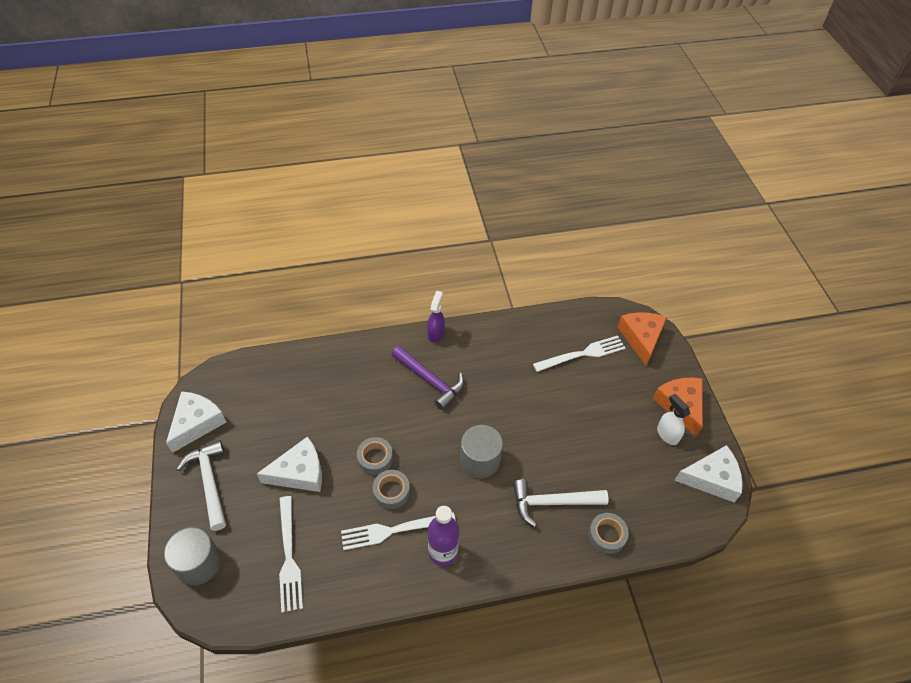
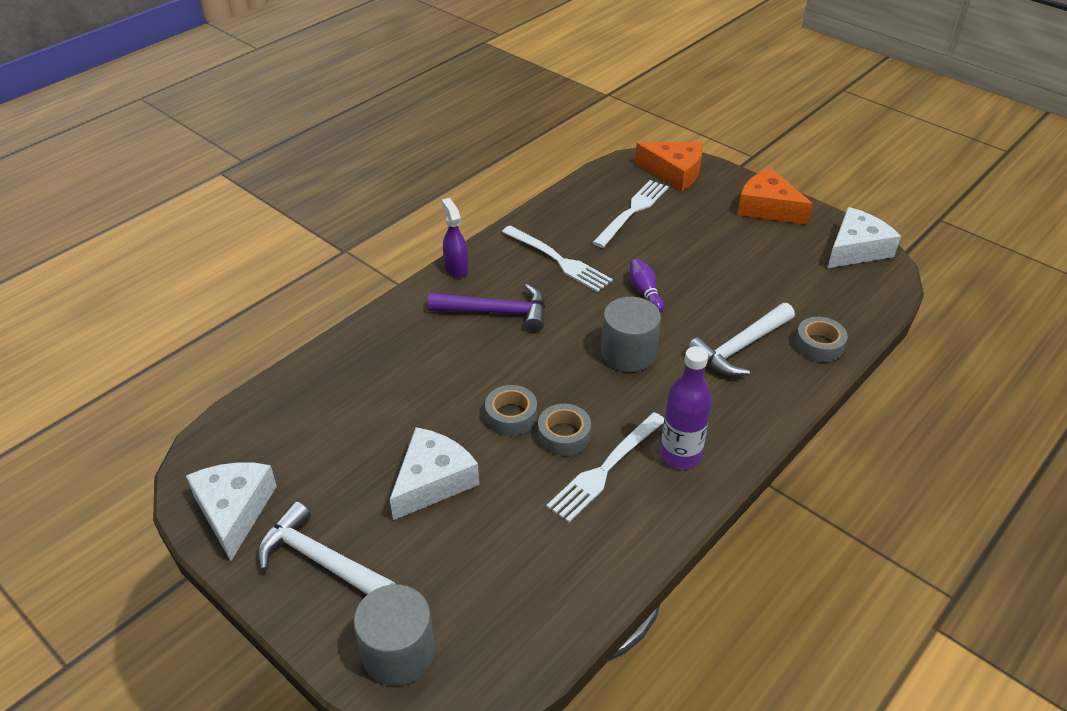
camera: 35 degrees left, 10 degrees down
white fork [279,496,303,612] -> white fork moved to [502,226,613,292]
orange cheese [618,312,667,366] -> orange cheese turned 150 degrees clockwise [635,142,703,192]
white spray bottle [657,394,690,445] -> none
none -> purple bowling pin [630,259,664,313]

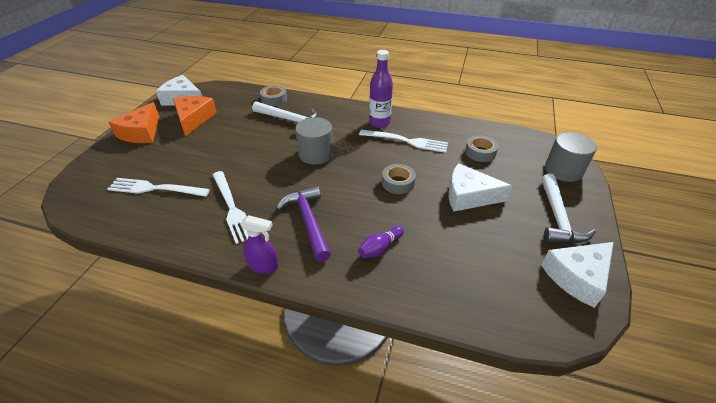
camera: 115 degrees left, 0 degrees up
purple spray bottle [442,198,468,277] -> purple spray bottle turned 120 degrees counterclockwise [240,215,278,274]
white fork [502,226,613,292] -> white fork turned 135 degrees clockwise [213,171,249,244]
grey tape [538,404,591,456] -> grey tape moved to [465,135,498,162]
purple bowling pin [630,259,664,313] -> purple bowling pin moved to [358,226,404,258]
orange cheese [635,142,703,192] -> orange cheese moved to [173,96,217,136]

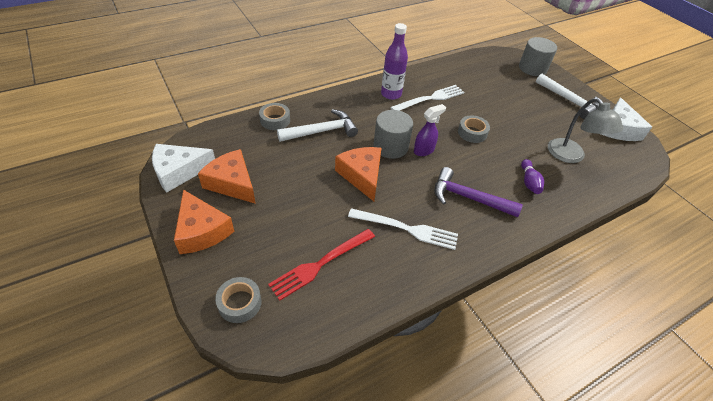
camera: 50 degrees left, 5 degrees up
white fork [107,178,210,197] -> red fork [268,229,375,301]
purple spray bottle [240,215,278,274] -> purple spray bottle moved to [414,104,446,156]
white cheese [449,163,512,212] -> none
grey tape [465,135,498,162] -> grey tape moved to [215,277,261,323]
none -> orange cheese [335,147,382,201]
none -> grey lamp [548,98,623,163]

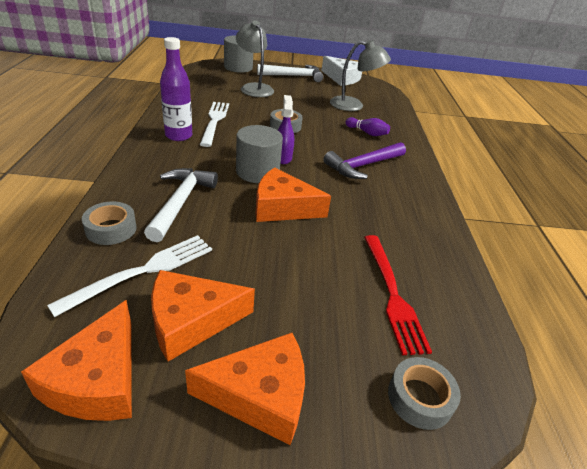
camera: 60 degrees left, 10 degrees down
white cheese [152,144,215,193] -> orange cheese [21,300,132,421]
white fork [348,208,458,250] -> white fork moved to [47,235,212,317]
none -> grey lamp [236,20,274,97]

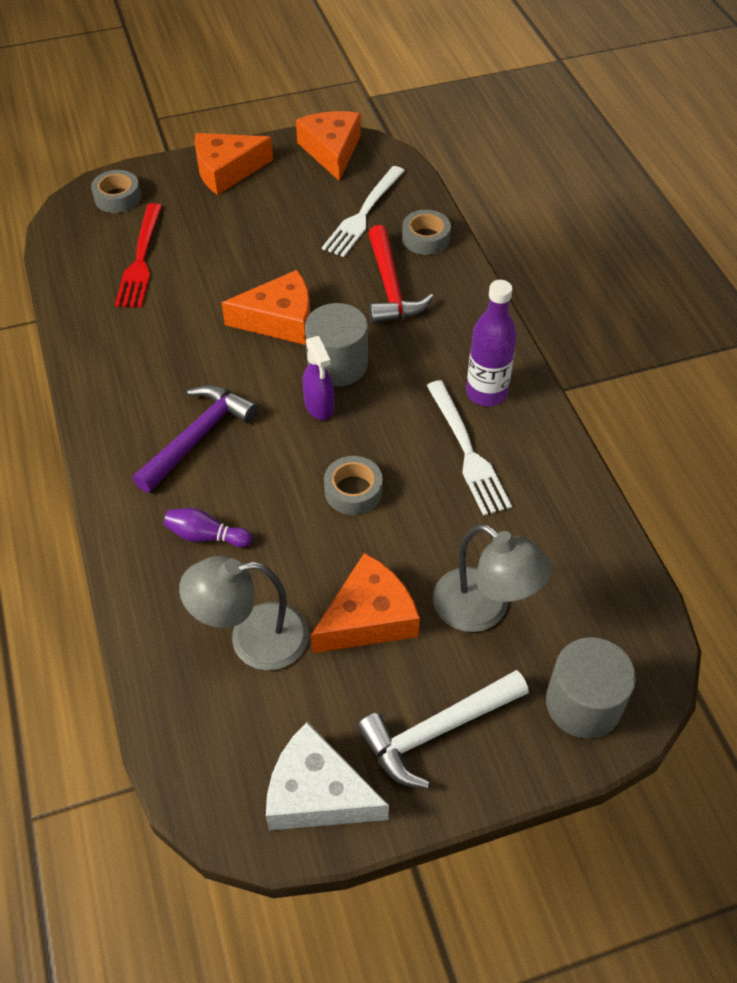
camera: 165 degrees right, 15 degrees up
white hammer [144,168,218,242] -> red hammer [368,225,434,324]
orange cheese [151,270,255,362] -> orange cheese moved to [311,553,420,653]
red fork [364,235,432,355] -> red fork turned 150 degrees counterclockwise [115,203,162,308]

